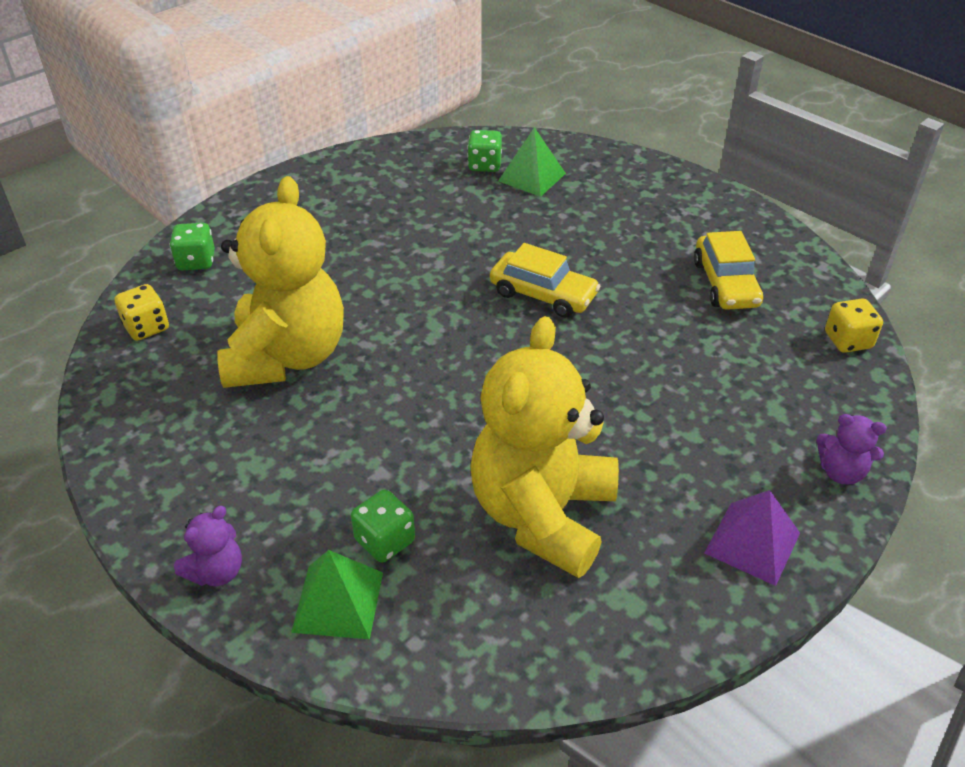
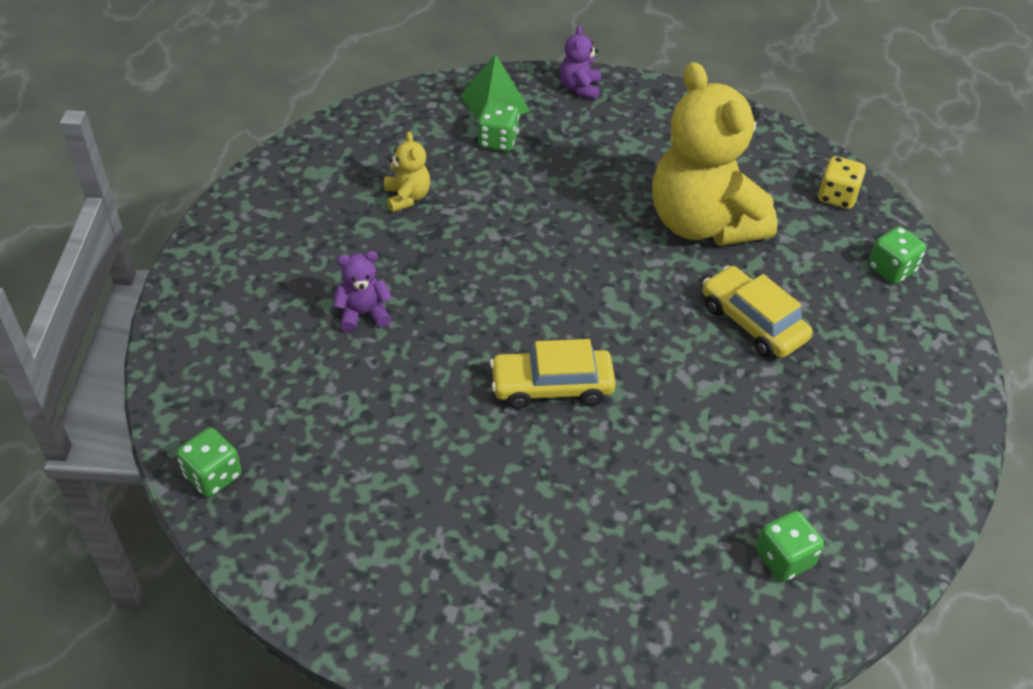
camera: 145 degrees right, 5 degrees up
yellow teddy bear [470,316,619,578] -> yellow teddy bear [384,131,430,212], size x0.41
green pyramid [498,127,566,197] -> none
yellow car [694,231,763,310] -> yellow car moved to [702,266,812,358]
purple pyramid [704,490,800,586] -> none
purple teddy bear [816,414,887,485] -> purple teddy bear moved to [333,251,392,332]
yellow dice [825,299,883,353] -> green dice [176,428,242,497]

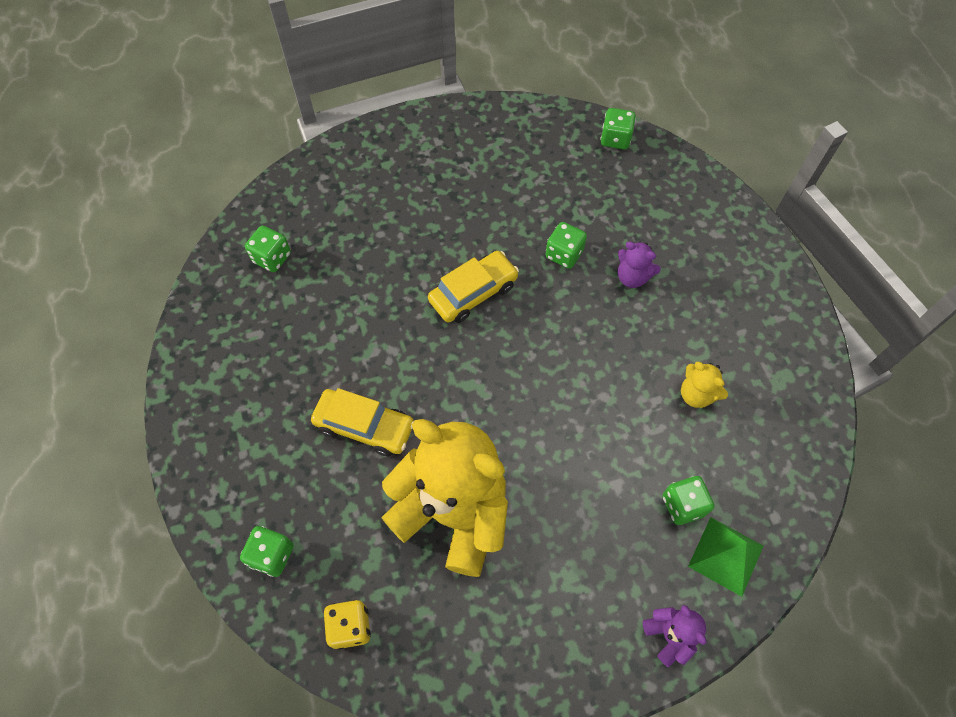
camera: 150 degrees right, 15 degrees up
purple teddy bear [333,251,392,332] -> purple teddy bear turned 75 degrees clockwise [618,241,661,288]
none -> green dice [545,222,587,269]

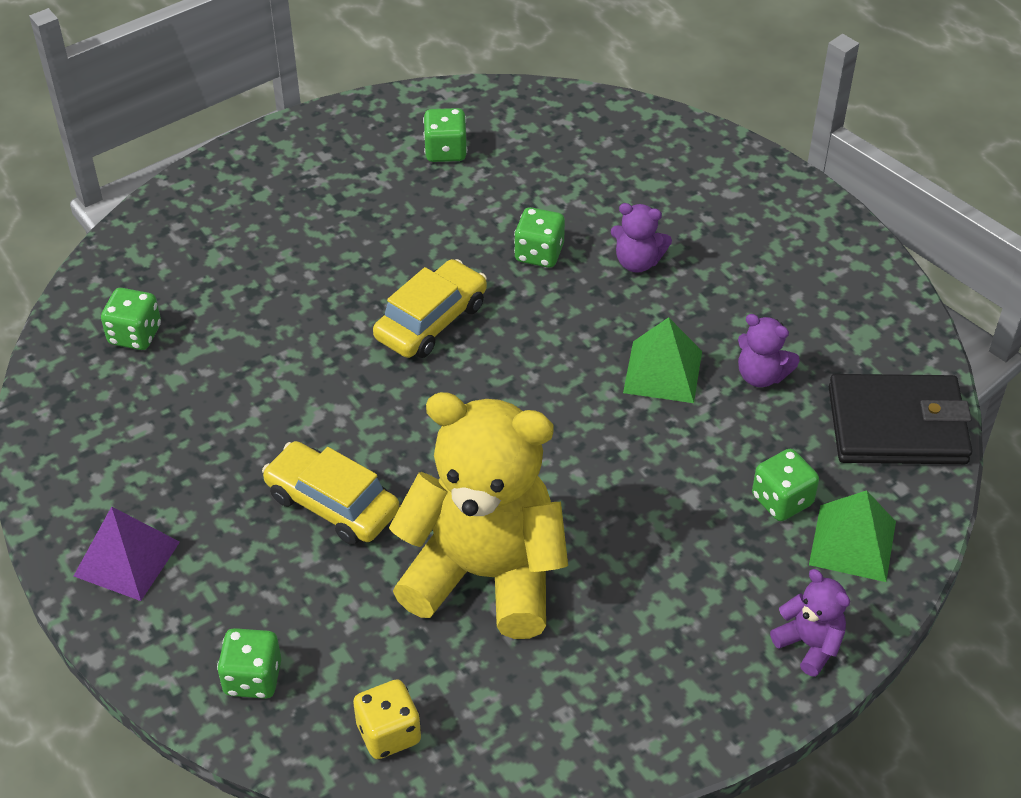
camera: 15 degrees left, 15 degrees down
yellow car [311,388,414,456] -> yellow car turned 150 degrees counterclockwise [262,441,400,545]
green dice [600,108,636,149] -> green dice moved to [423,108,467,162]
yellow teddy bear [681,362,728,408] -> purple teddy bear [738,314,800,387]
none -> purple pyramid [74,506,180,601]
none -> green pyramid [623,317,702,403]
none -> black wallet [829,374,972,464]

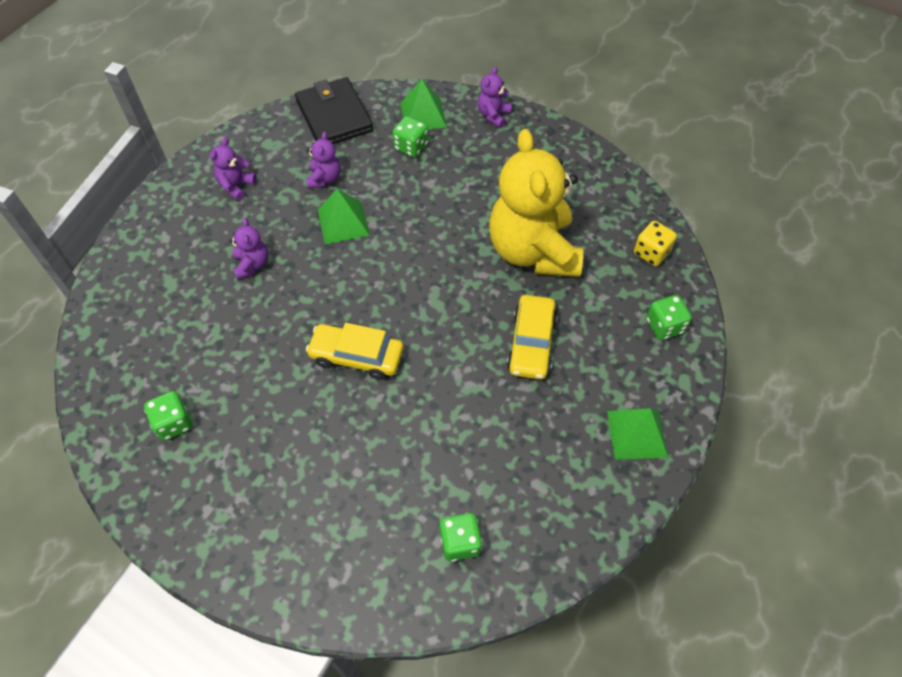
camera: 115 degrees left, 10 degrees up
purple pyramid [74,506,180,601] -> green pyramid [607,408,668,460]
green dice [514,207,565,268] -> none
none -> purple teddy bear [210,138,257,201]

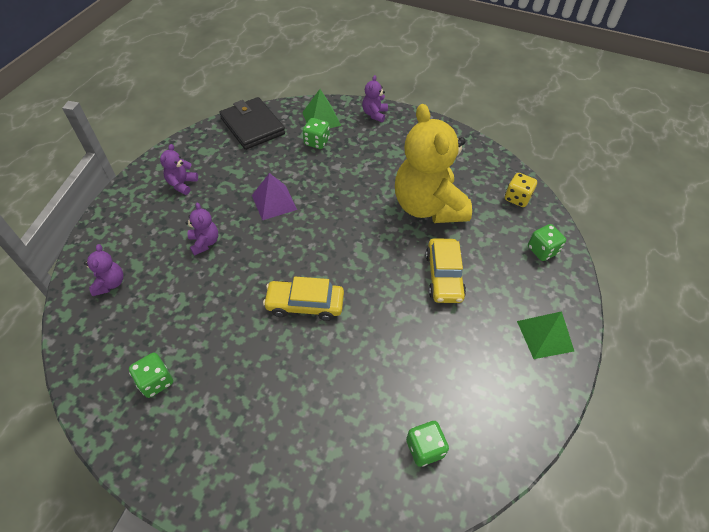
camera: 10 degrees left, 5 degrees down
purple teddy bear [306,132,341,189] -> purple teddy bear moved to [84,244,123,296]
green pyramid [318,189,370,244] -> purple pyramid [252,173,297,220]

